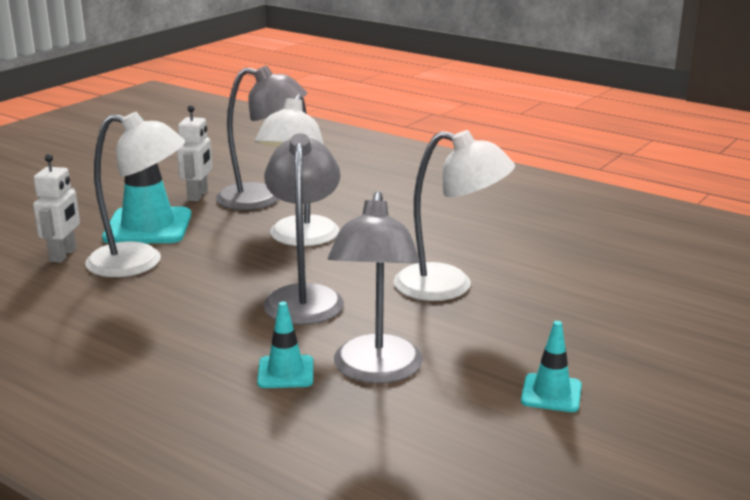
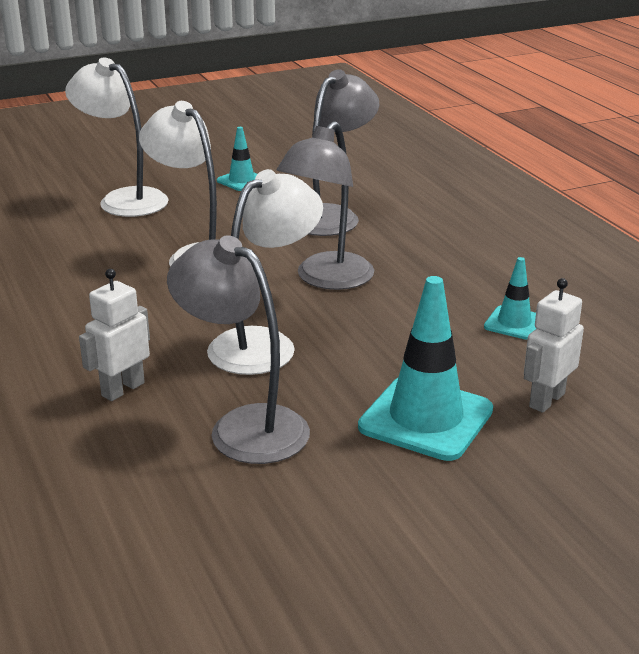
camera: 150 degrees left, 5 degrees up
white lamp [85,112,185,277] -> white lamp moved to [65,57,169,217]
white robot [177,105,212,201] -> white robot moved to [79,269,150,401]
turquoise traffic cone [257,302,313,388] -> turquoise traffic cone moved to [484,257,537,340]

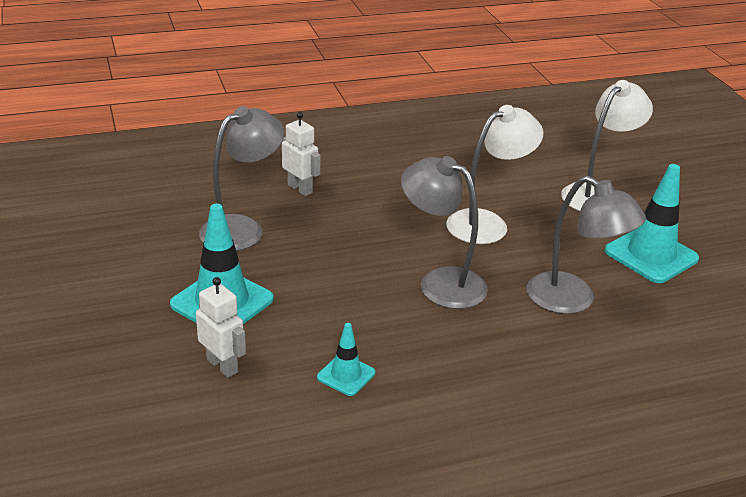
camera: 95 degrees right, 5 degrees up
white lamp [207,169,323,375] -> none
turquoise traffic cone [217,127,257,191] -> turquoise traffic cone [605,164,699,283], size x1.88

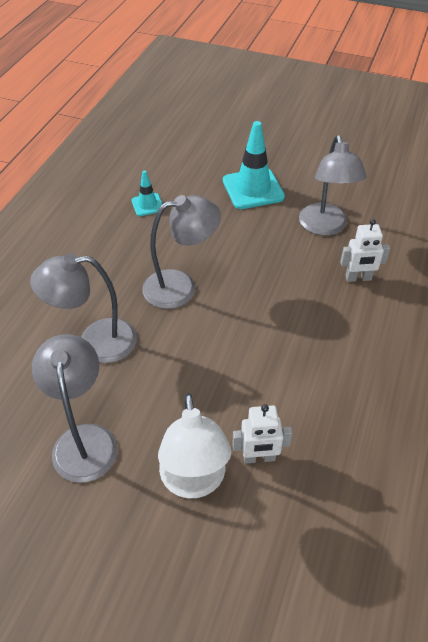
camera: 130 degrees right, 15 degrees up
white robot [196,277,246,378] -> white robot moved to [232,404,293,464]
white lamp [446,105,543,244] -> none
turquoise traffic cone [605,164,699,283] -> grey lamp [32,334,118,483]

